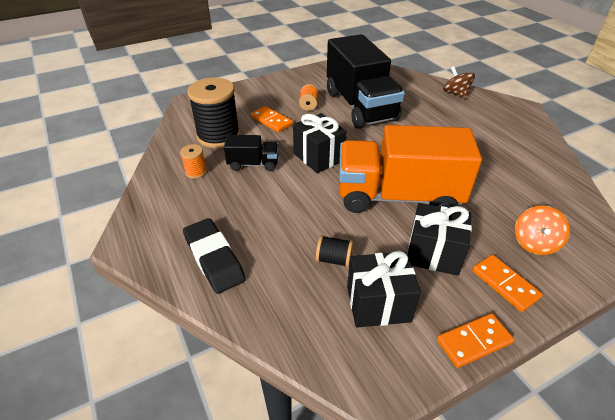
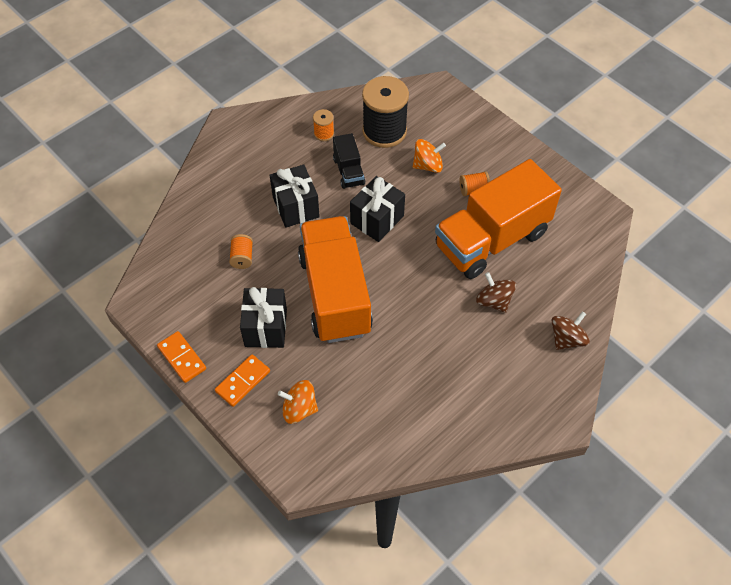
camera: 75 degrees right, 15 degrees up
black eraser [183,218,246,294] -> none
orange domino [251,106,293,132] -> orange spinning top [413,139,446,173]
black spool [316,235,354,267] -> orange spool [229,234,253,269]
black truck [327,34,405,129] -> orange truck [435,159,562,279]
black gift [347,251,421,328] -> black gift moved to [270,165,320,228]
none -> brown spinning top [476,272,516,313]

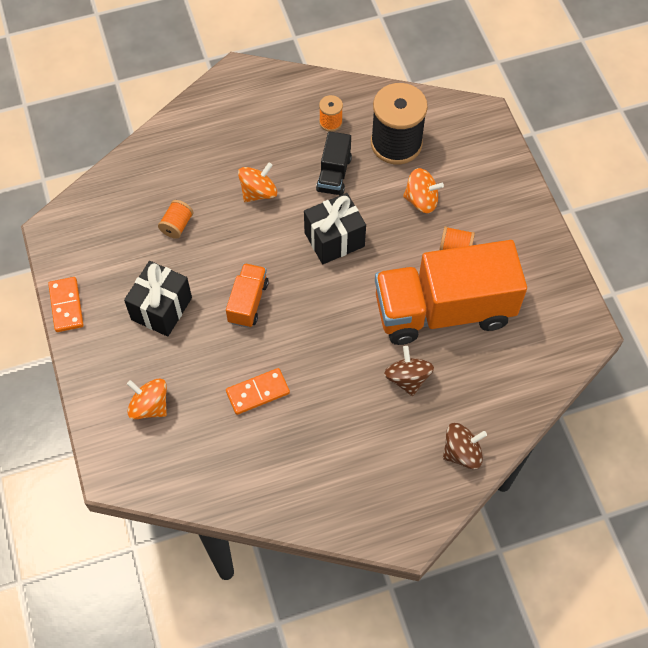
camera: 25 degrees right, 5 degrees up
orange domino [215,354,270,407] -> orange domino moved to [226,368,290,415]
black gift [270,165,320,228] -> orange spinning top [238,163,277,202]
orange truck [298,216,373,343] -> orange truck [226,263,269,328], size x0.45

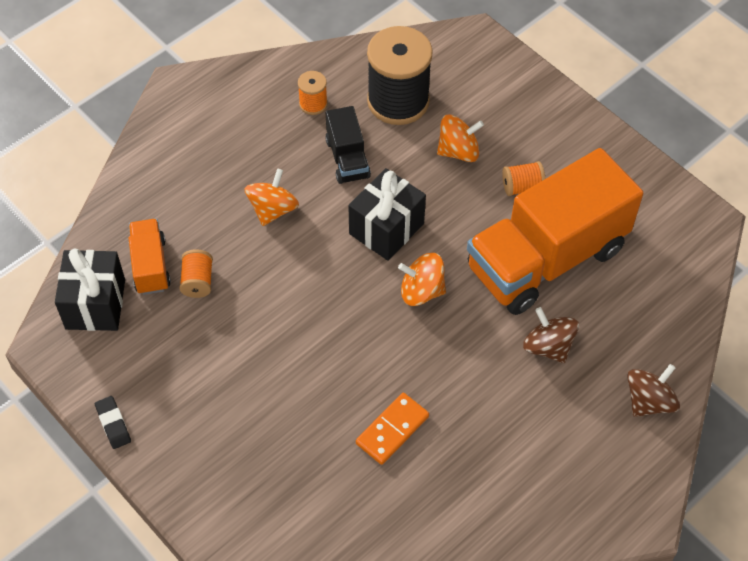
camera: 25 degrees left, 5 degrees down
orange domino [48,277,84,332] -> black eraser [95,396,131,449]
black gift [124,261,192,337] -> black gift moved to [55,249,125,331]
orange spinning top [127,378,167,419] -> orange spinning top moved to [398,253,446,306]
orange truck [226,263,269,328] -> orange truck moved to [129,219,171,295]

